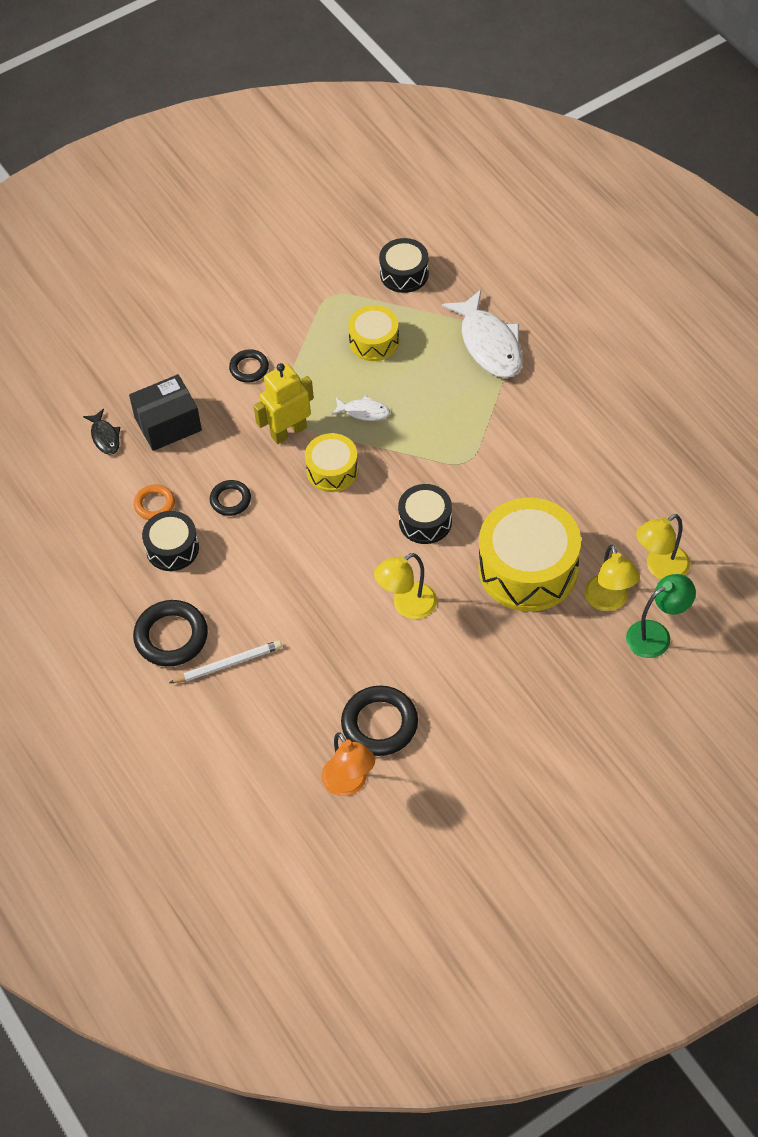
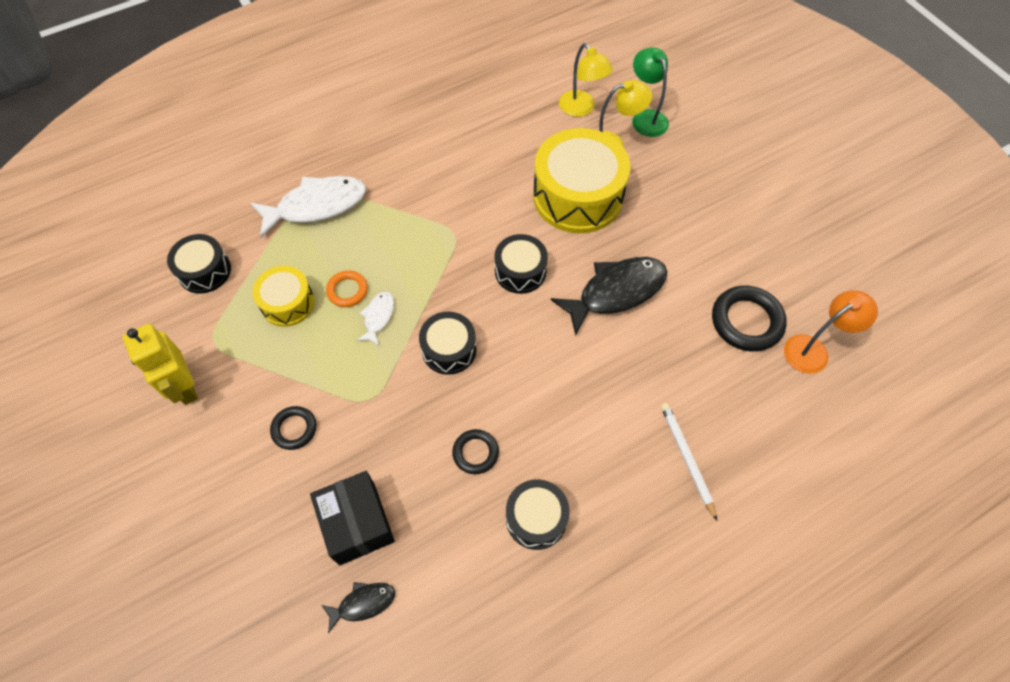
camera: 90 degrees left, 5 degrees up
black ring [133,600,208,667] -> none
orange ring [134,484,175,520] -> orange ring moved to [326,270,368,307]
yellow robot [254,363,314,444] -> yellow robot moved to [123,324,198,405]
yellow drum [305,433,359,492] -> black drum [419,312,477,375]
yellow lamp [374,553,437,619] -> black fish [551,257,668,336]

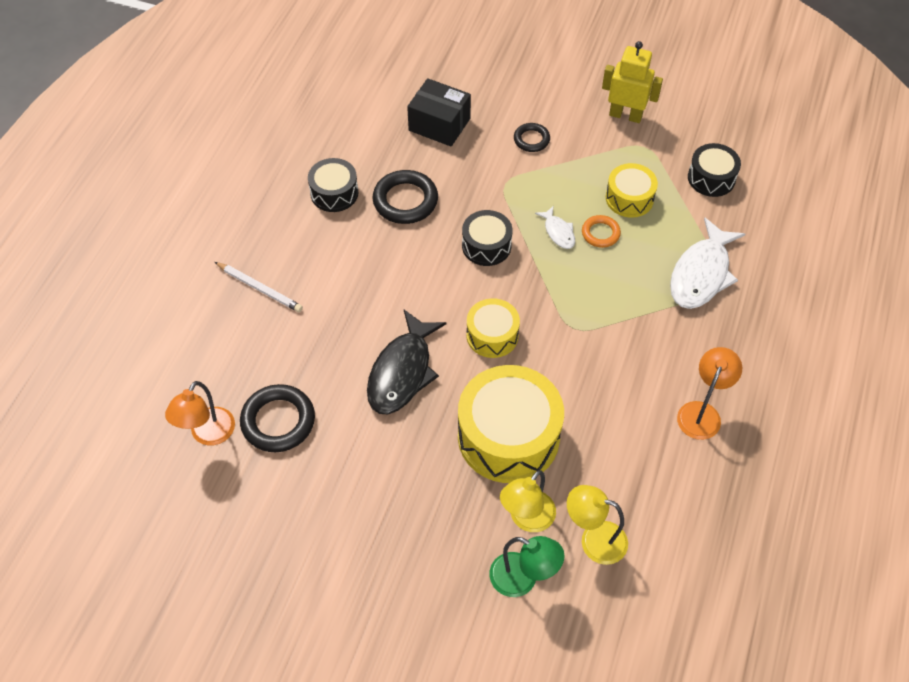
camera: 140 degrees right, 5 degrees down
black fish [321,582,395,633] -> none
black ring [452,429,499,474] -> black ring [372,170,438,224], size x1.72
black drum [494,234,548,294] -> yellow drum [466,298,520,358]
none -> orange lamp [677,347,742,440]

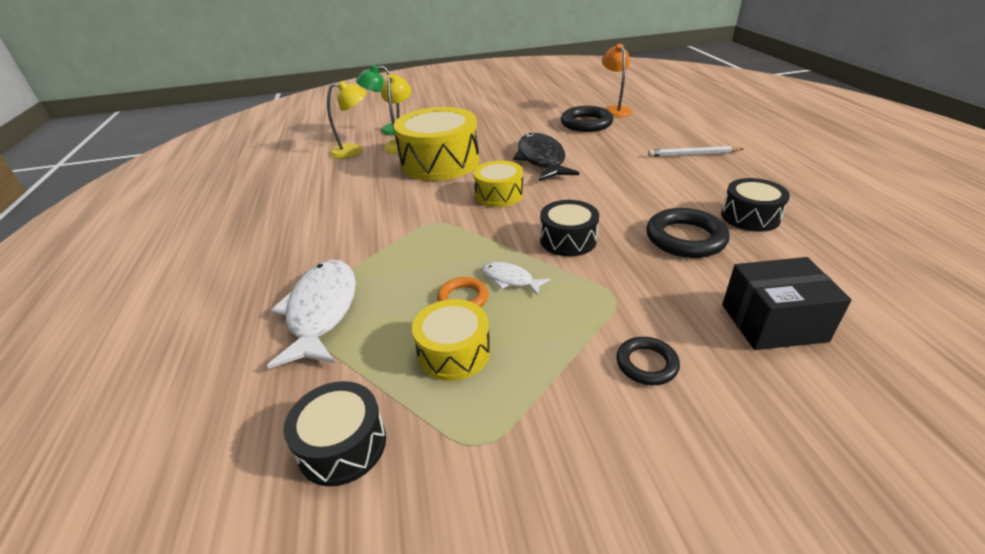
camera: 150 degrees right, 20 degrees down
yellow robot [602,41,663,123] -> none
orange lamp [677,347,742,440] -> none

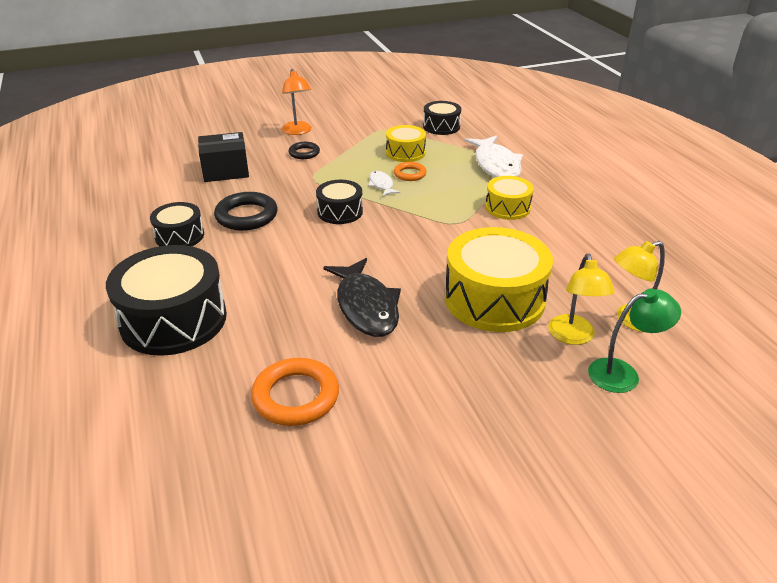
camera: 170 degrees right, 0 degrees up
yellow drum [473,160,523,207] -> yellow drum moved to [485,176,534,220]
white fish [482,262,550,296] -> white fish turned 135 degrees counterclockwise [368,171,400,196]
black ring [561,106,613,132] -> orange ring [251,358,339,426]
orange lamp [602,44,632,117] -> orange lamp moved to [282,69,312,135]
white pencil [648,146,743,157] -> black drum [106,245,227,356]

